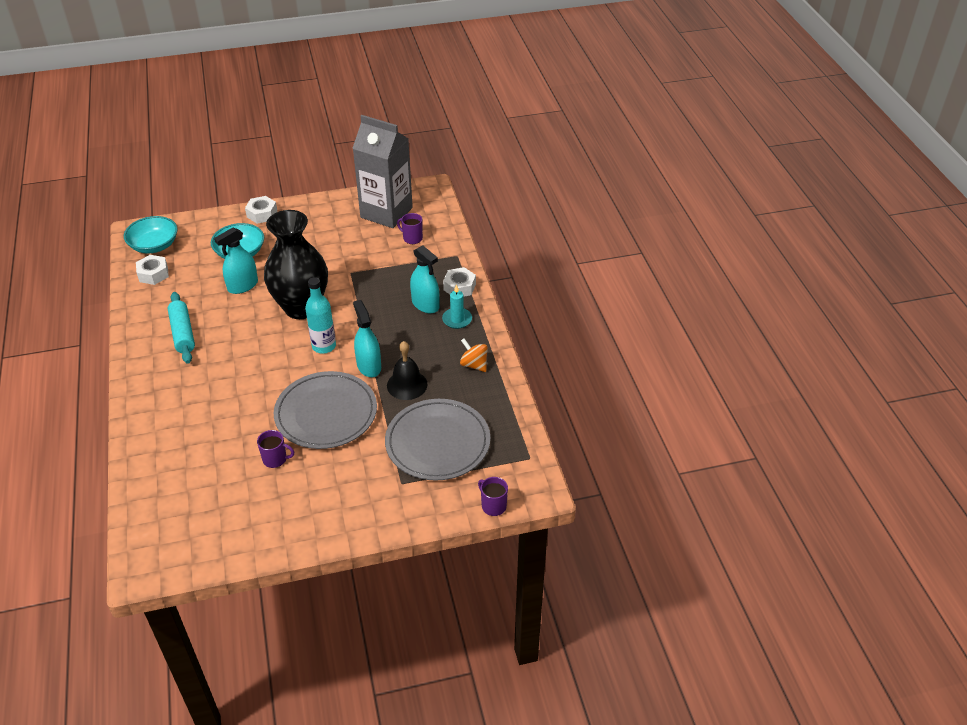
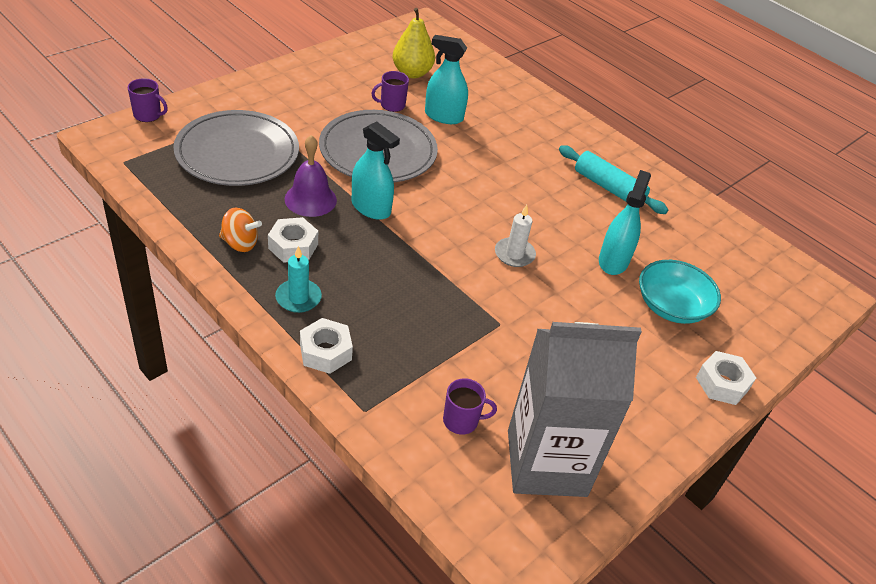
camera: 145 degrees right, 0 degrees up
turquoise bowl [124,216,178,254] -> none
white nut [136,255,169,285] -> white nut moved to [268,217,318,263]
black vase [264,210,328,319] -> white candle [495,205,536,267]
turquoise bottle [305,277,336,354] -> none
black bell [387,341,427,400] -> purple bell [285,135,337,217]
turquoise spray bottle [410,245,439,313] -> turquoise spray bottle moved to [425,35,468,124]
none -> yellow pear [393,8,435,78]

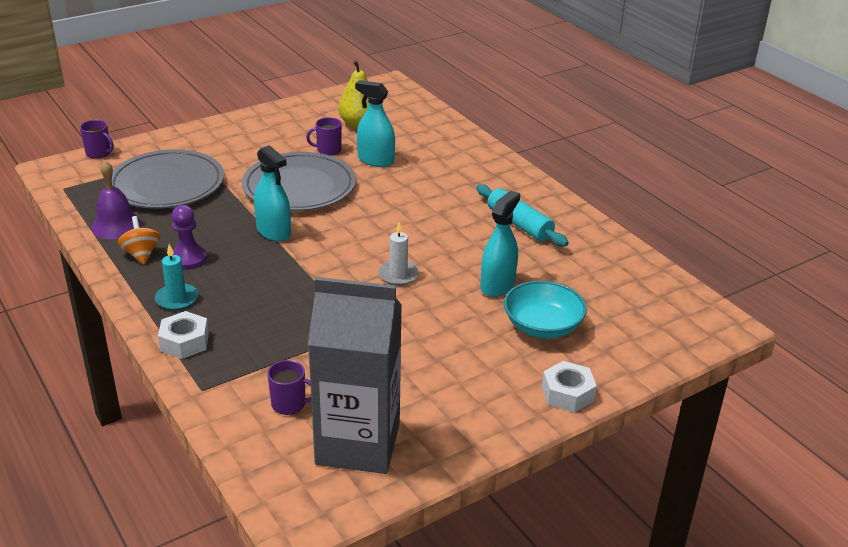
camera: 15 degrees right, 10 degrees down
orange spinning top [219,207,262,252] -> orange spinning top turned 135 degrees counterclockwise [118,216,160,265]
white nut [268,217,318,263] -> purple pawn [172,205,207,270]
purple bell [285,135,337,217] -> purple bell moved to [91,161,142,239]

